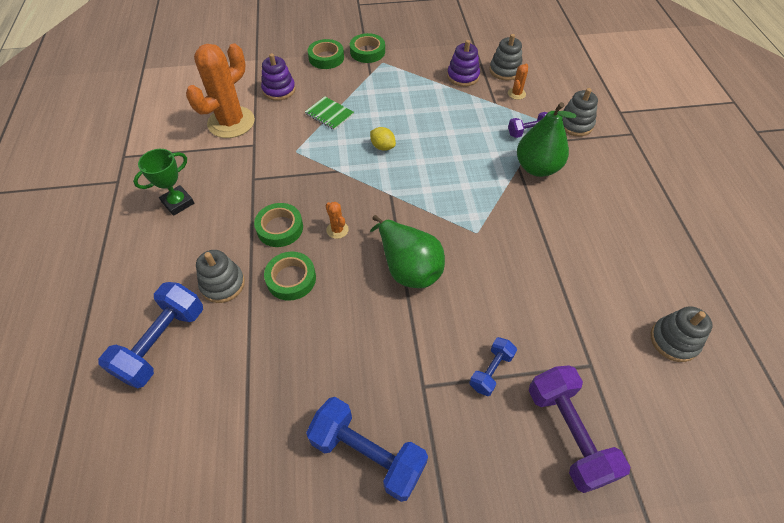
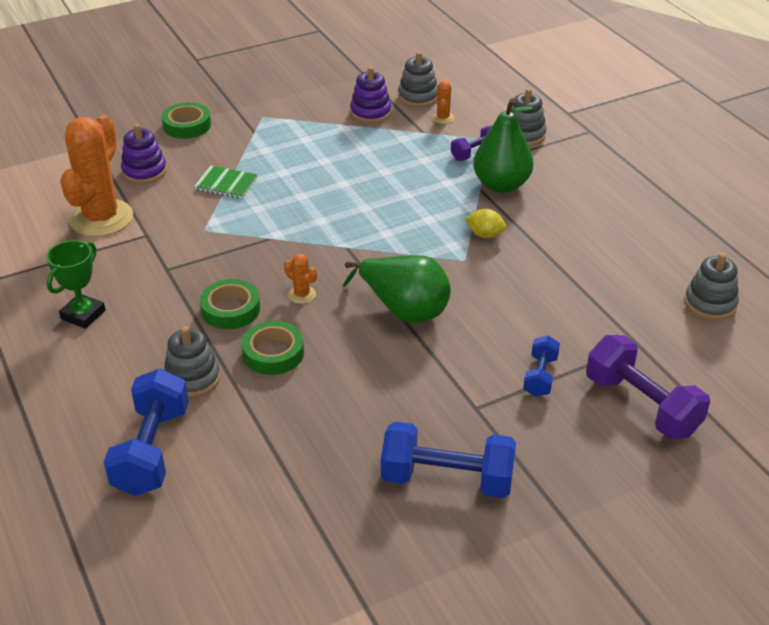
camera: 20 degrees left, 15 degrees down
green tape [350,33,385,63] -> none
yellow lemon [370,127,396,151] -> yellow lemon moved to [465,209,506,238]

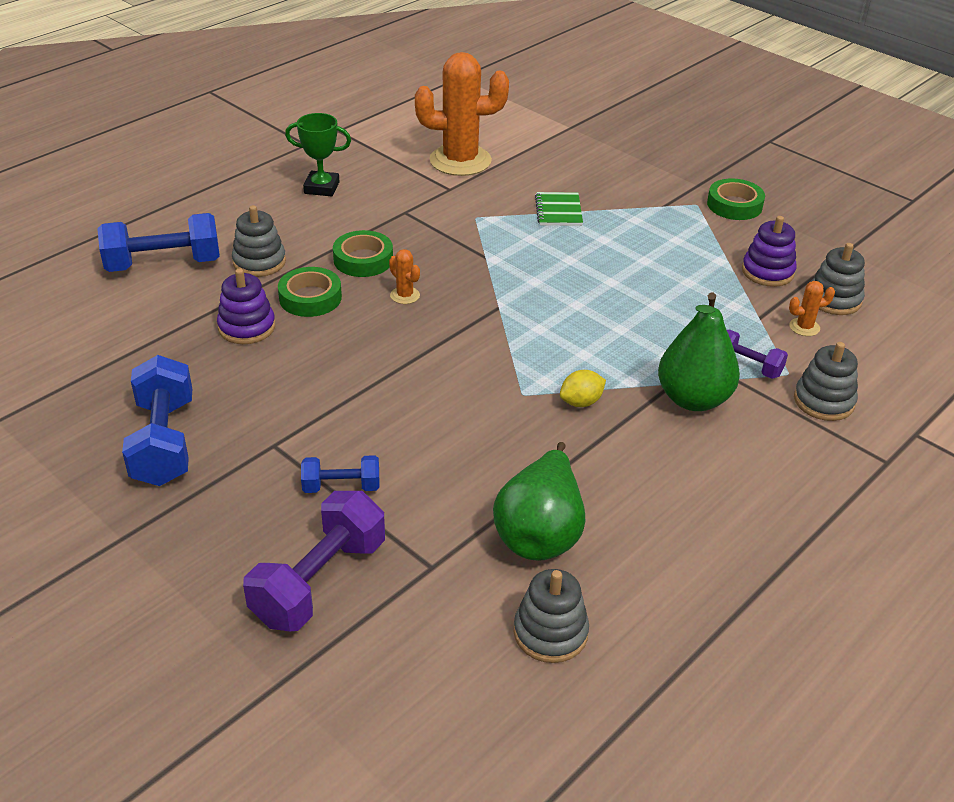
camera: 70 degrees right, 0 degrees up
purple stacking toy [121,124,167,184] -> purple stacking toy moved to [217,268,275,344]
green tape [162,102,211,139] -> green tape moved to [707,179,765,220]
orange cactus [284,254,317,304] -> orange cactus turned 60 degrees counterclockwise [389,249,420,304]
green pear [343,255,451,323] -> green pear moved to [493,442,585,561]
yellow lemon [465,209,506,238] -> yellow lemon turned 60 degrees clockwise [560,370,606,407]

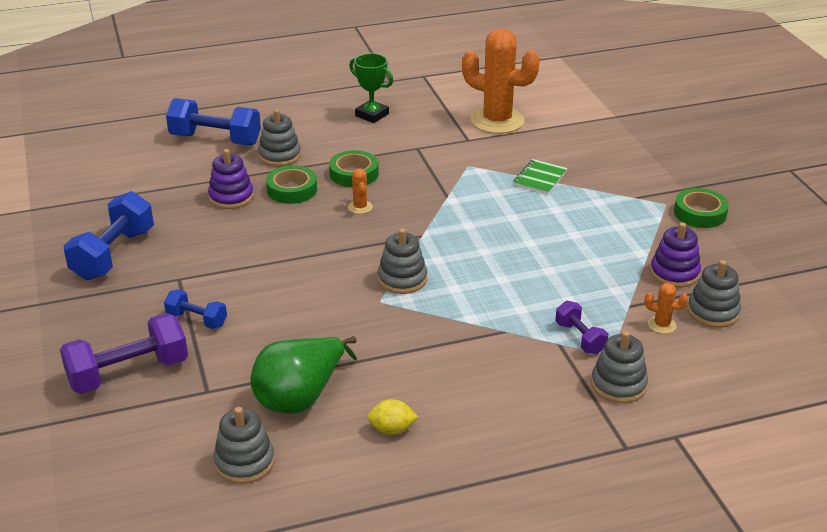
camera: 30 degrees right, 5 degrees down
yellow lemon [560,370,606,407] -> yellow lemon moved to [367,399,418,435]
green pear [658,293,740,411] -> none
none -> grey stacking toy [378,228,427,294]

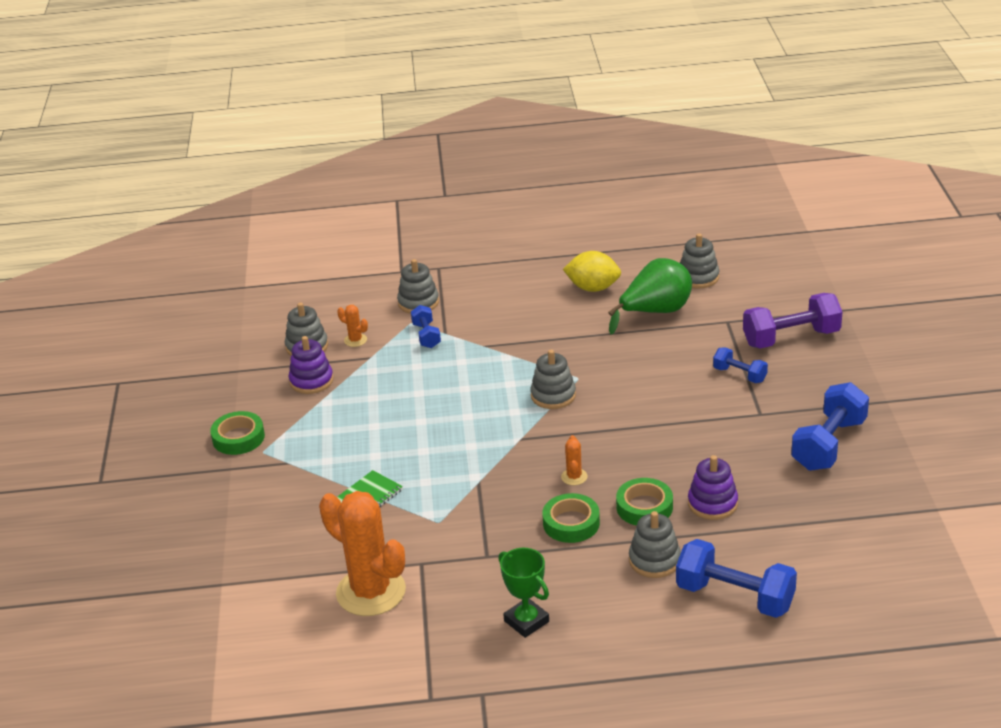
camera: 165 degrees left, 0 degrees up
yellow lemon [367,399,418,435] -> yellow lemon [563,251,621,292], size x1.61
purple dumbbell [555,301,608,354] -> blue dumbbell [411,305,441,348]

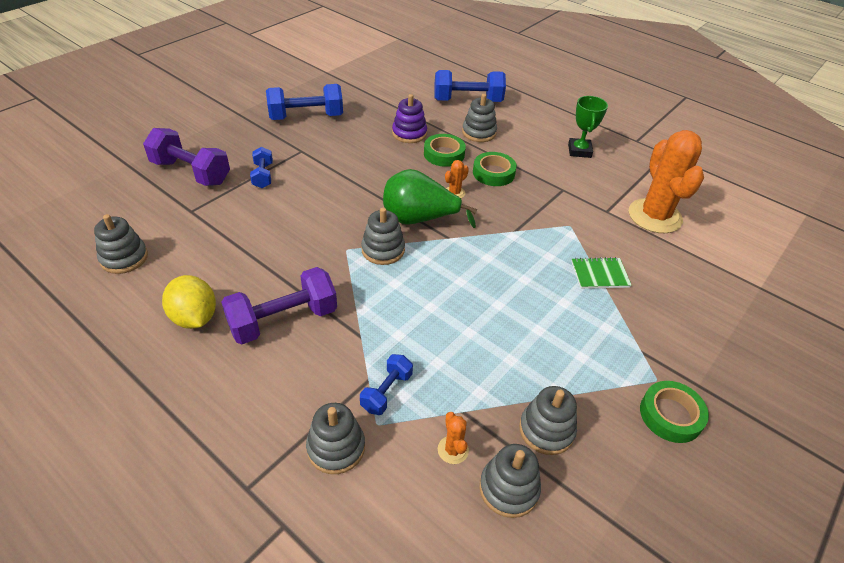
camera: 140 degrees left, 10 degrees up
purple stacking toy [289,336,334,394] -> grey stacking toy [519,386,577,455]
green pear [608,258,692,335] -> green pear moved to [383,169,477,228]
blue dumbbell [676,539,797,618] -> blue dumbbell turned 75 degrees counterclockwise [434,70,506,102]
none -> purple dumbbell [221,267,337,344]

